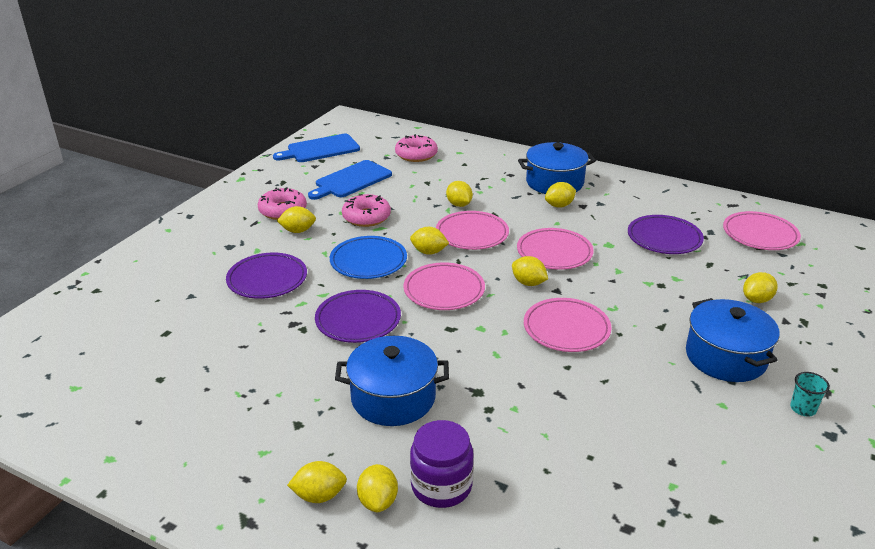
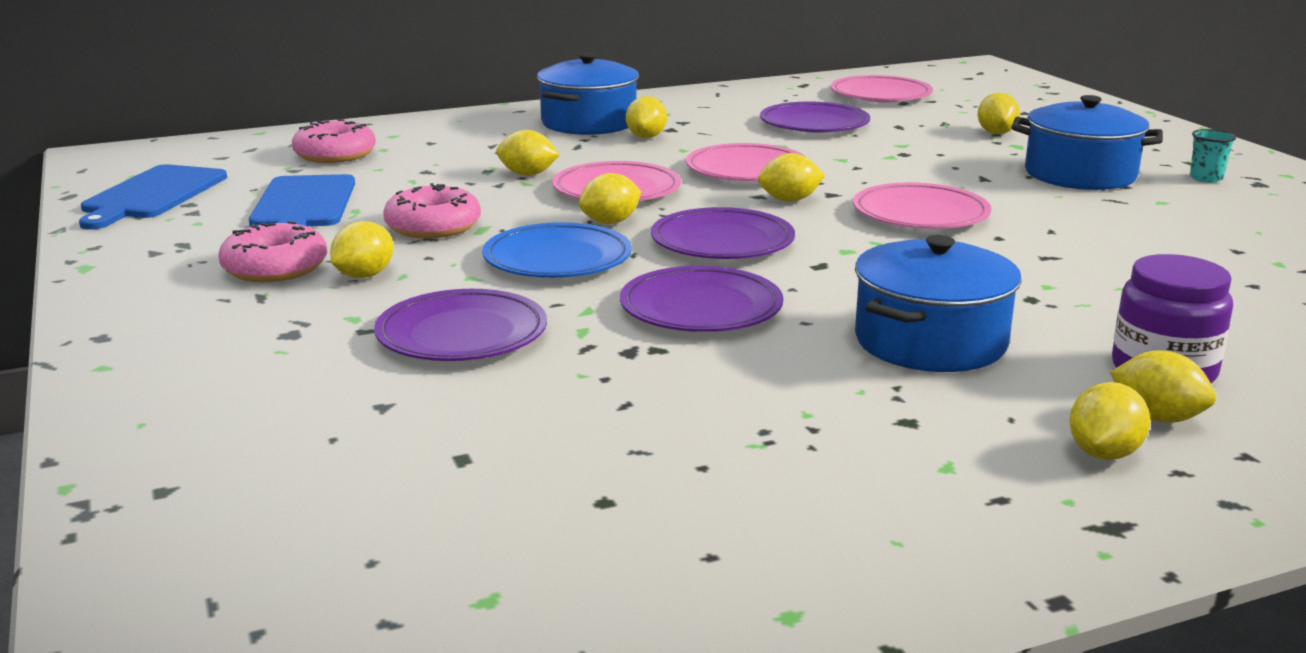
camera: 50 degrees left, 10 degrees down
pink plate [403,262,485,310] -> purple plate [651,207,795,259]

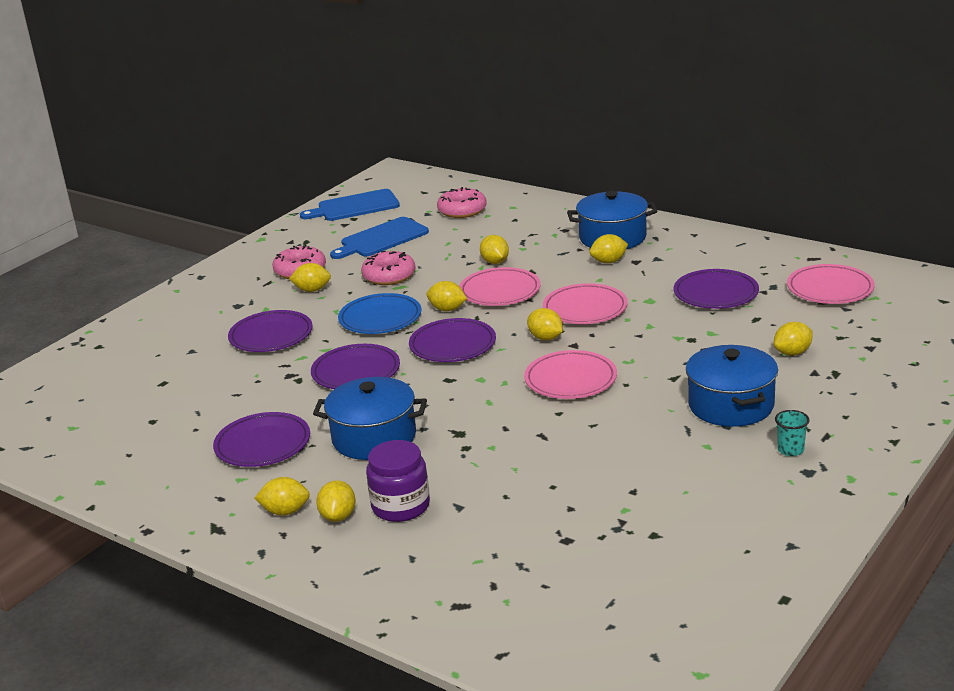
camera: 60 degrees right, 5 degrees up
none -> purple plate [213,412,310,467]

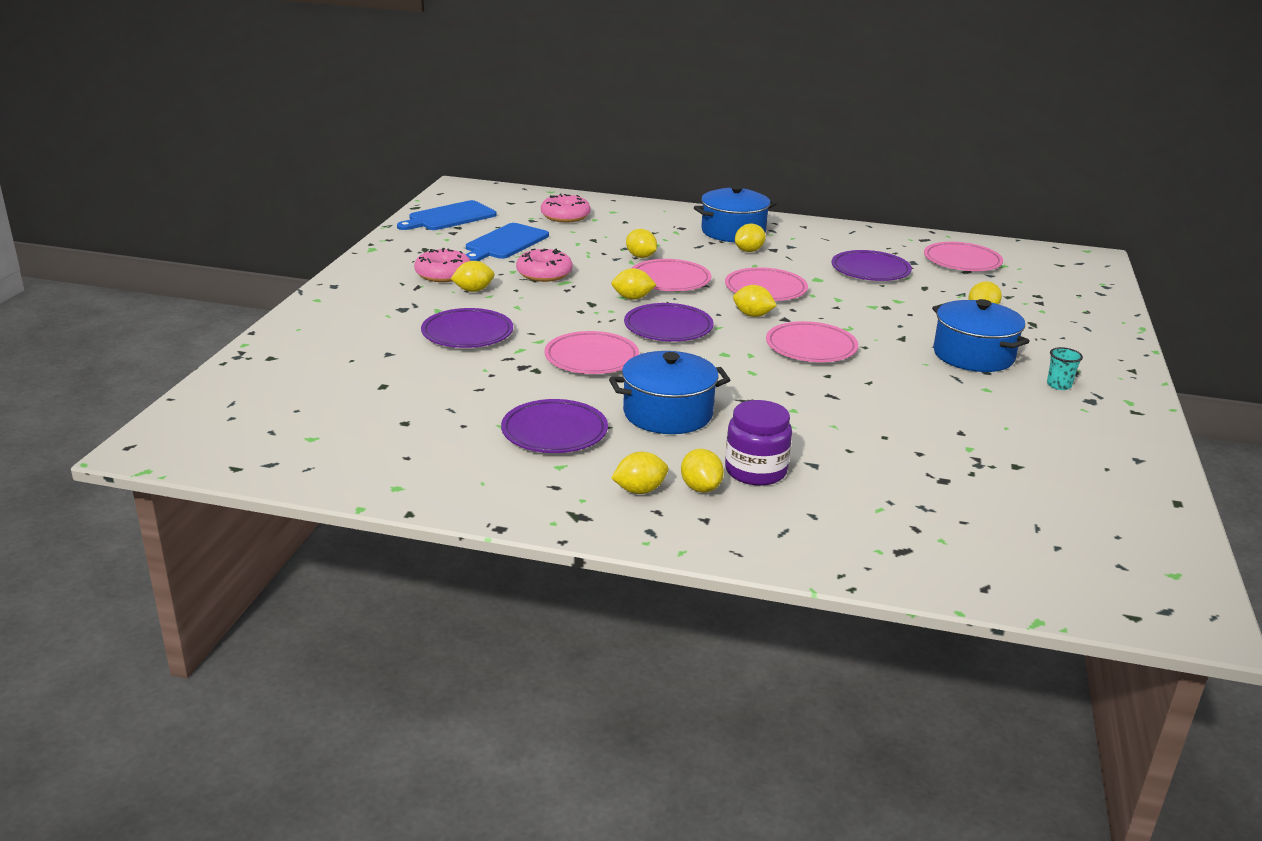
camera: 25 degrees left, 0 degrees up
purple plate [311,344,400,389] -> pink plate [544,331,639,374]
blue plate [338,293,421,334] -> none

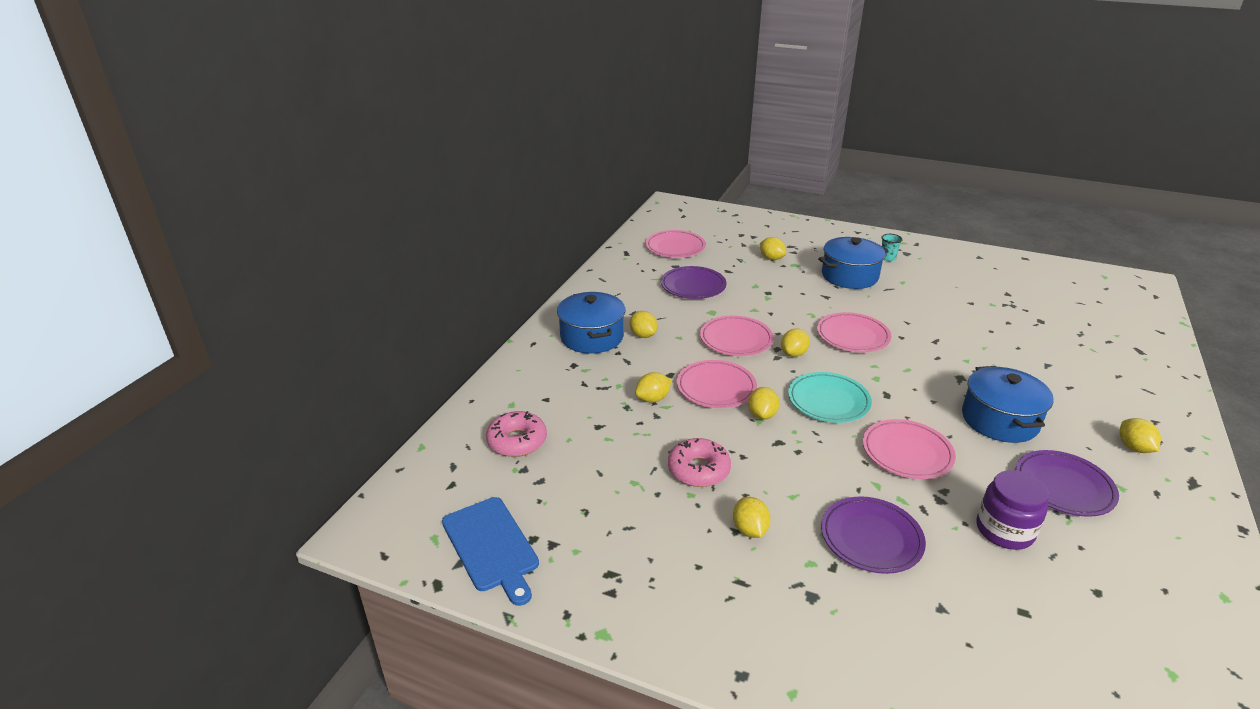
camera: 80 degrees left, 5 degrees up
pink donut [414,248,470,282] -> none
blue cutting board [465,223,549,261] -> none
purple plate [624,303,714,341] -> turquoise plate [788,372,872,423]
yellow lemon [681,449,724,493] -> none
purple jar [725,400,792,486] -> purple jar moved to [977,470,1049,550]

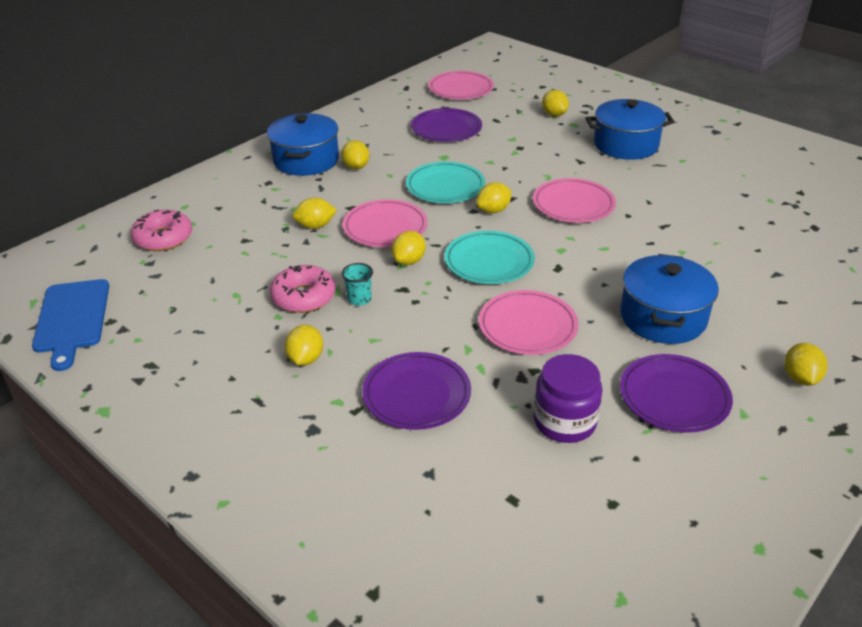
camera: 20 degrees right, 5 degrees up
pink plate [700,316,774,356] -> turquoise plate [406,162,485,203]
turquoise cup [882,234,903,261] -> turquoise cup moved to [342,263,373,306]

